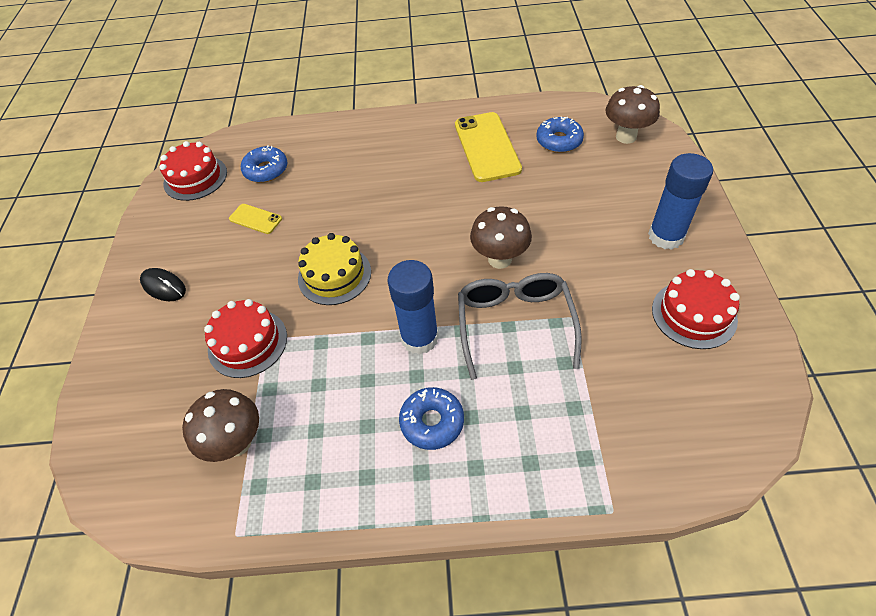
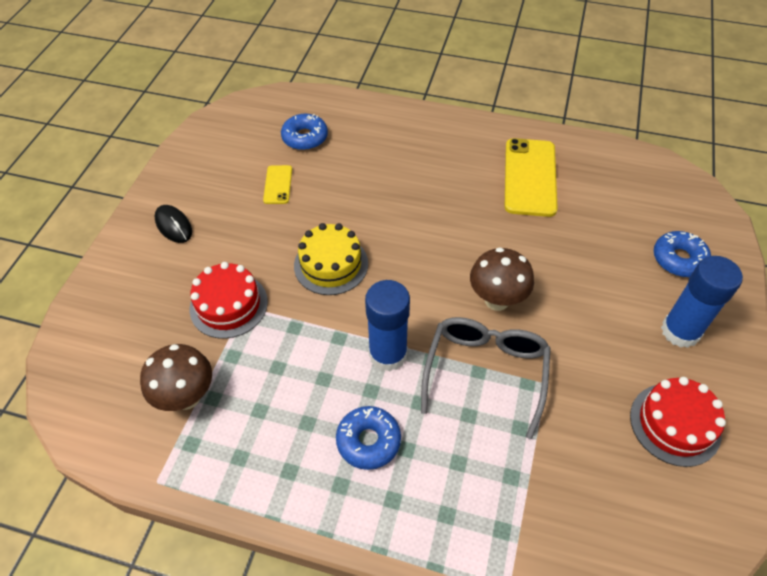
camera: 15 degrees right, 0 degrees up
red cake [159,141,227,201] -> none
yellow phone [229,204,282,234] -> yellow phone turned 45 degrees clockwise [263,165,292,204]
blue donut [536,116,584,153] -> blue donut moved to [654,231,711,277]
brown mushroom [605,85,660,144] -> none

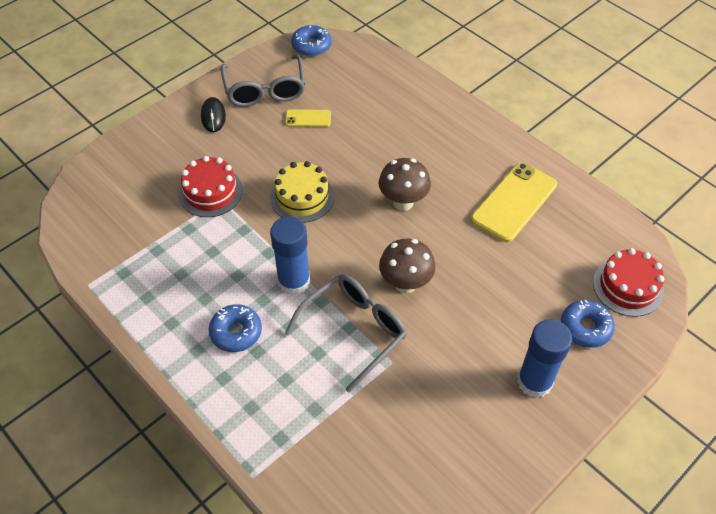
camera: 30 degrees right, 0 degrees up
brown mushroom [140,344,212,411] -> brown mushroom moved to [379,158,431,211]
yellow phone [263,165,292,204] -> yellow phone turned 60 degrees clockwise [285,109,331,127]
blue donut [281,114,328,150] -> blue donut moved to [291,25,331,56]
red cake [630,377,726,467] -> red cake moved to [593,248,664,317]
none -> grey glasses [221,55,305,107]

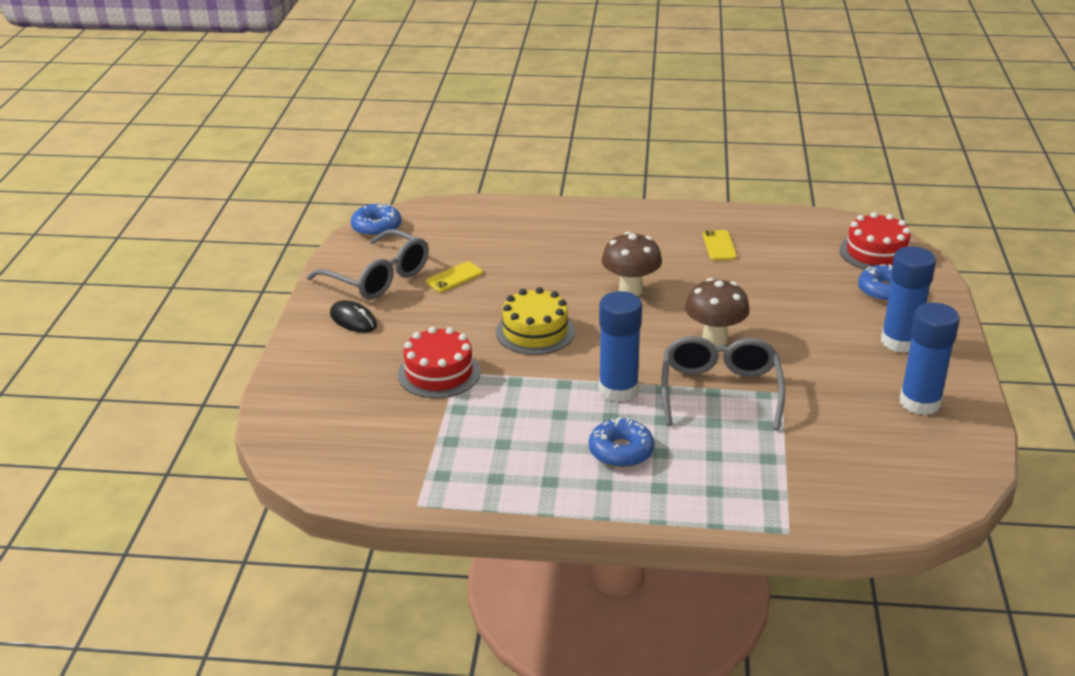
camera: 40 degrees left, 20 degrees down
yellow phone [471,162,557,242] -> yellow phone [703,230,737,260], size x0.50
none -> blue glue stick [900,302,960,415]

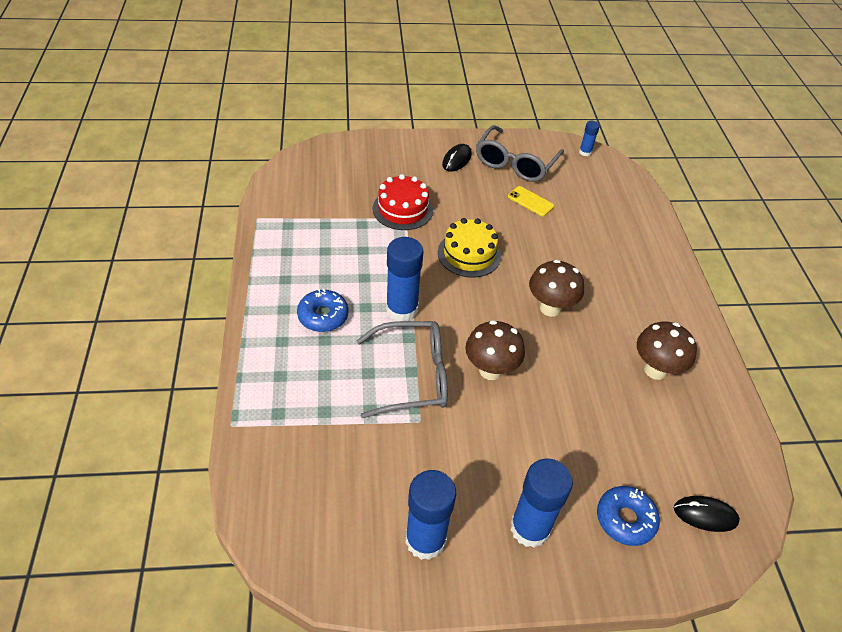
camera: 75 degrees right, 15 degrees up
blue donut [351,203,401,237] -> blue glue stick [579,121,600,156]
yellow phone [703,230,737,260] -> brown mushroom [637,322,697,380]
red cake [840,212,911,269] -> black mouse [674,496,740,532]

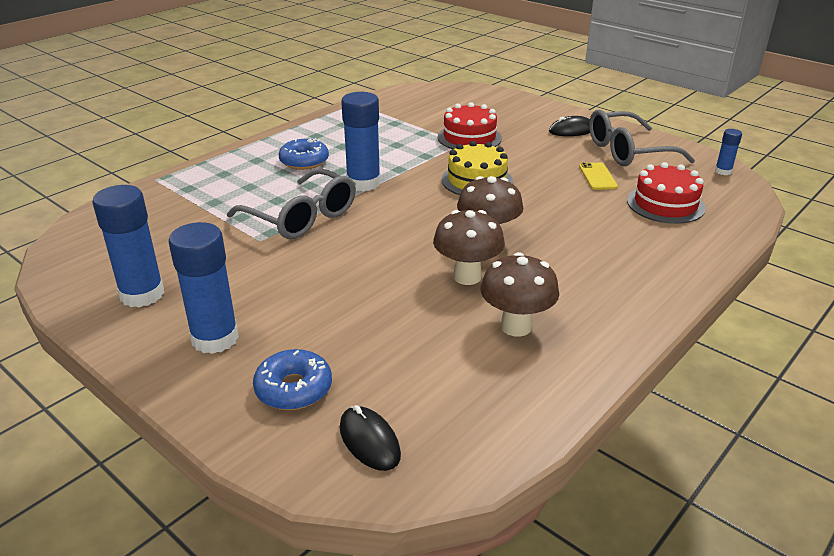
camera: 50 degrees right, 15 degrees down
brown mushroom [466,320,525,380] -> brown mushroom moved to [433,210,505,285]
none -> red cake [627,162,705,224]

